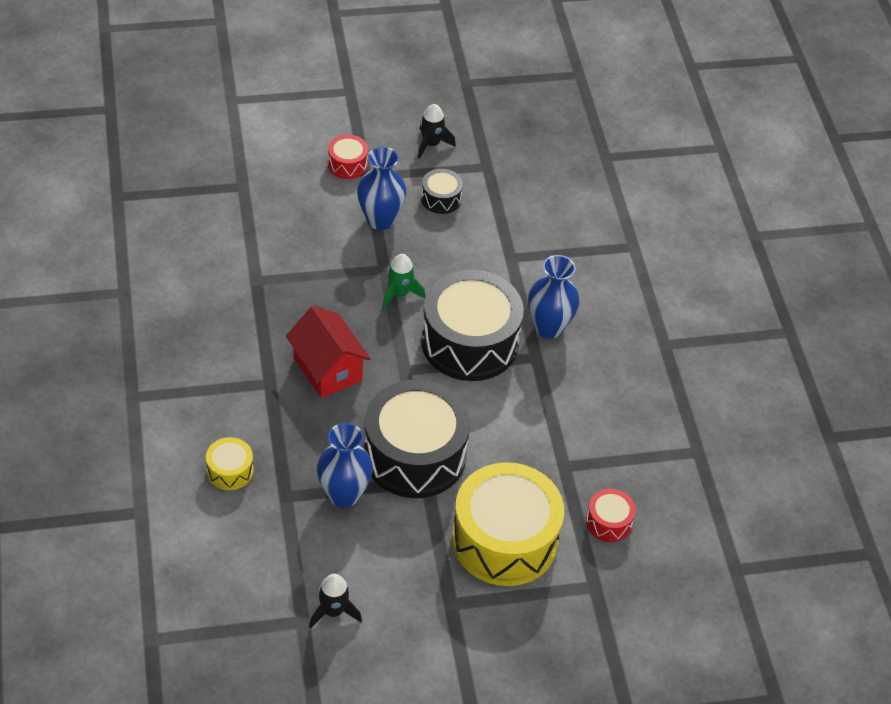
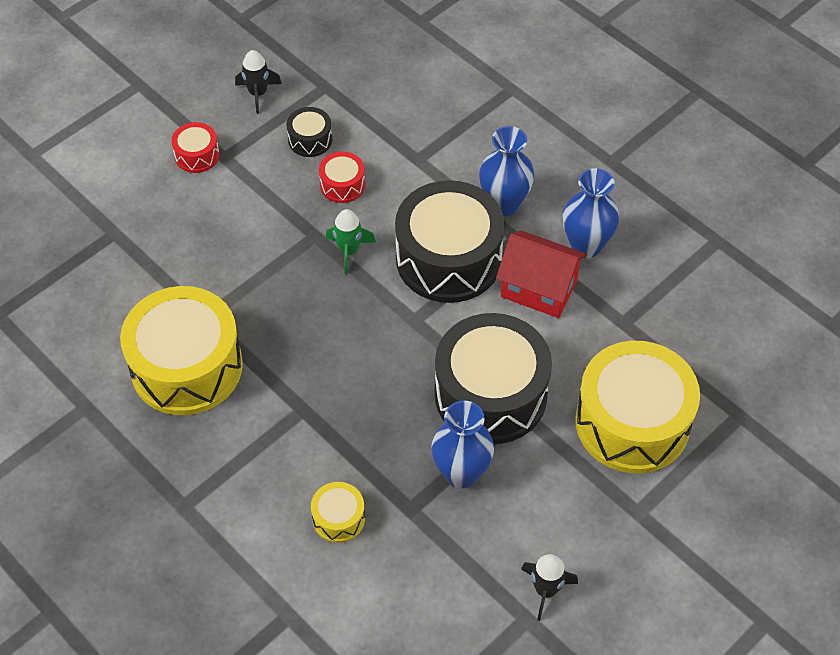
camera: 30 degrees left, 5 degrees up
red house [286,305,371,398] -> red house moved to [496,231,587,318]
blue vase [357,147,406,230] -> blue vase moved to [563,168,619,258]
red drum [586,489,636,542] -> red drum moved to [319,152,365,203]
none -> yellow drum [120,286,243,415]

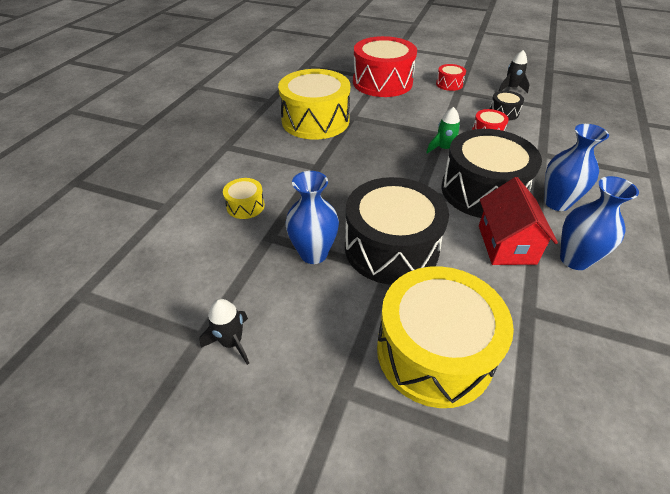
camera: 65 degrees right, 10 degrees down
none -> red drum [353,36,417,97]

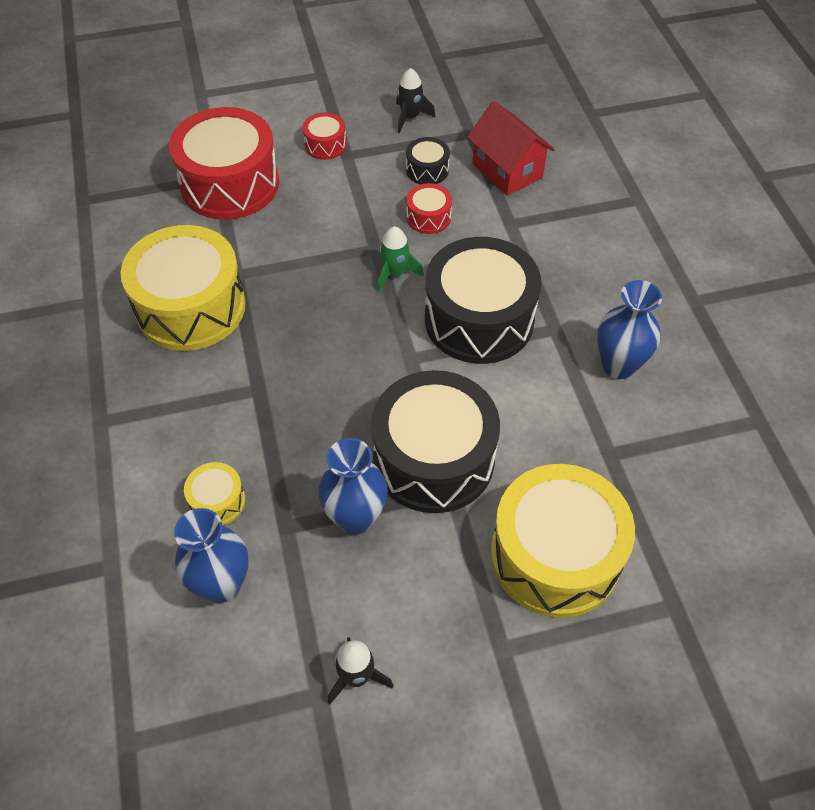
camera: 35 degrees left, 10 degrees up
red house [479,177,558,265] -> red house moved to [467,101,555,196]
blue vase [544,124,609,211] -> blue vase moved to [174,508,249,603]

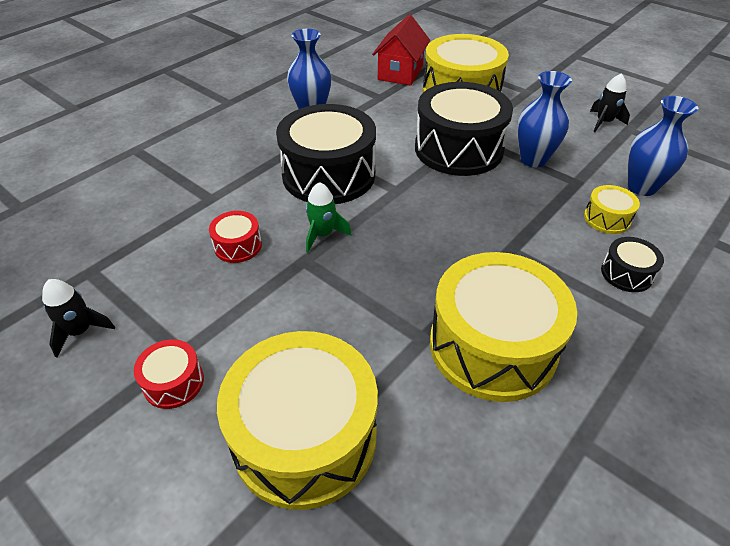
camera: 125 degrees left, 10 degrees down
red drum [169,107,279,220] -> yellow drum [217,331,378,510]
black drum [406,137,450,184] -> black drum moved to [601,237,664,292]
red house [467,101,555,196] -> red house moved to [372,14,430,86]

